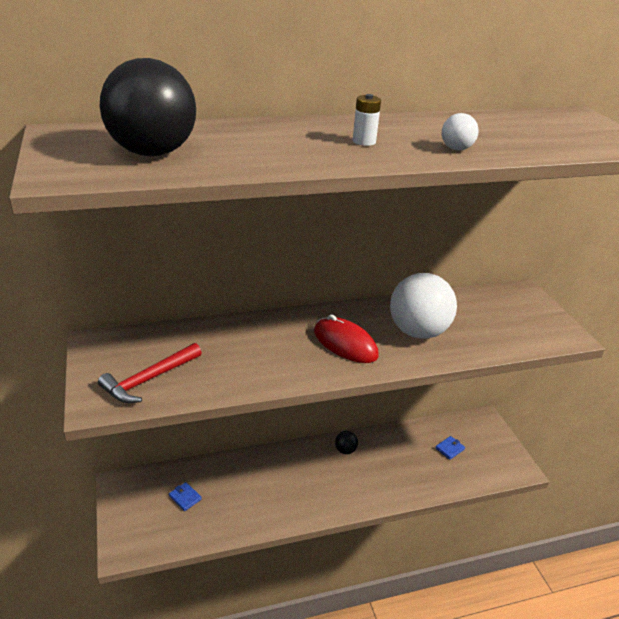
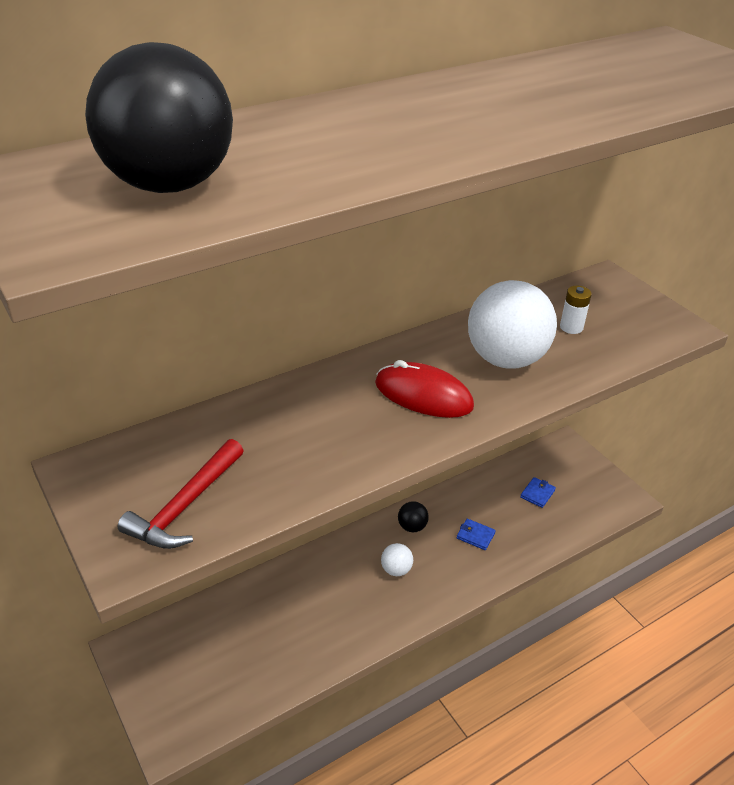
camera: 15 degrees left, 5 degrees up
blue wallet [169,482,202,511] -> blue wallet moved to [457,518,496,550]
white battery [353,94,381,146] -> white battery moved to [560,286,592,334]
white ball [442,113,479,151] -> white ball moved to [381,543,413,576]

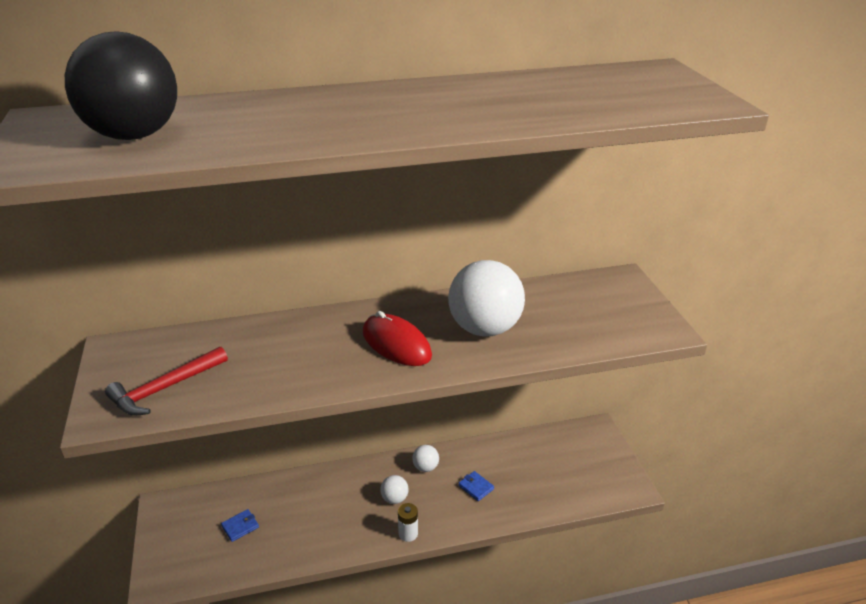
camera: 20 degrees right, 5 degrees down
black ball [398,501,429,532] -> white ball [412,445,439,472]
blue wallet [520,477,556,508] -> blue wallet moved to [221,509,259,542]
white battery [560,286,592,334] -> white battery moved to [398,503,418,542]

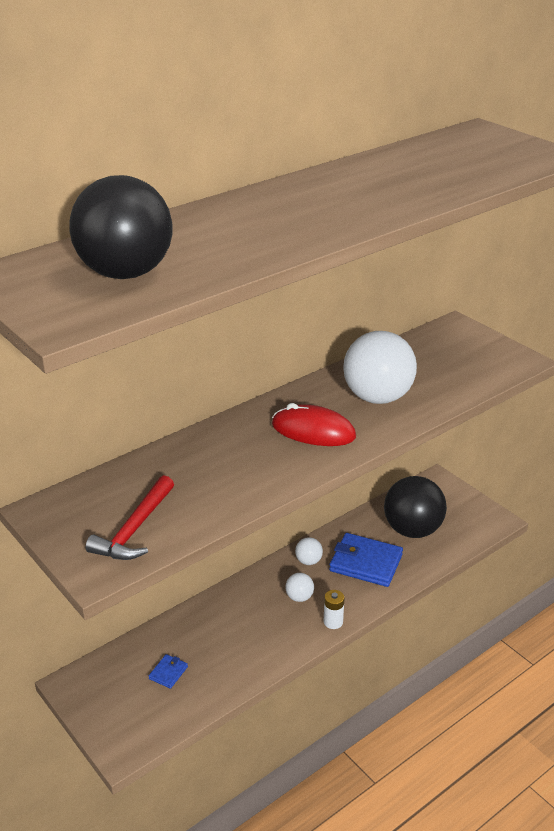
camera: 25 degrees left, 0 degrees up
blue wallet [459,471,494,501] -> blue wallet [329,533,403,587], size x2.17
none -> black ball [384,476,447,538]

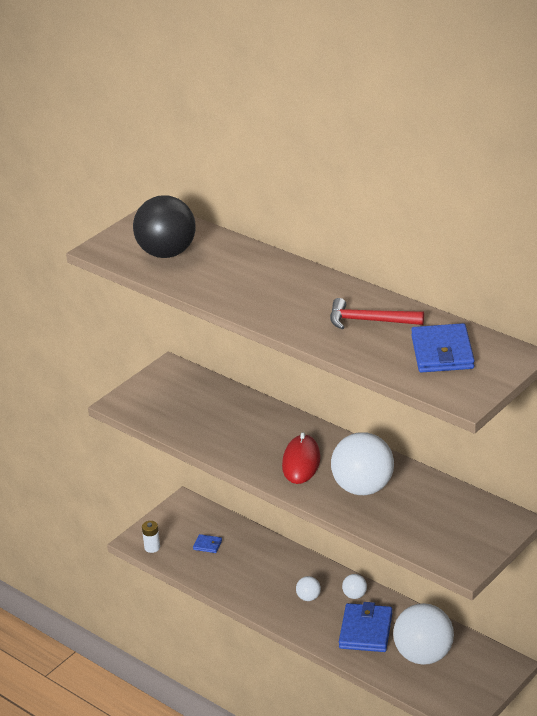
camera: 80 degrees right, 0 degrees up
red hammer [86,475,174,560] -> red hammer moved to [330,298,424,330]
white battery [324,590,345,629] -> white battery moved to [142,521,160,553]
black ball [384,476,447,538] -> white ball [393,603,454,665]
none -> blue wallet [411,323,475,373]

